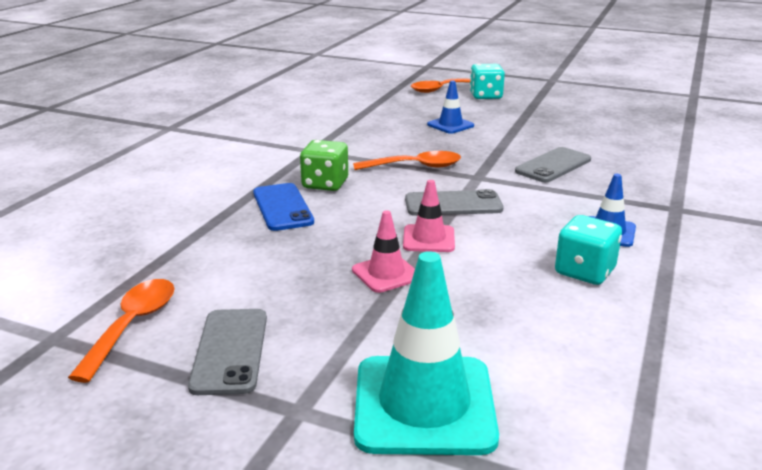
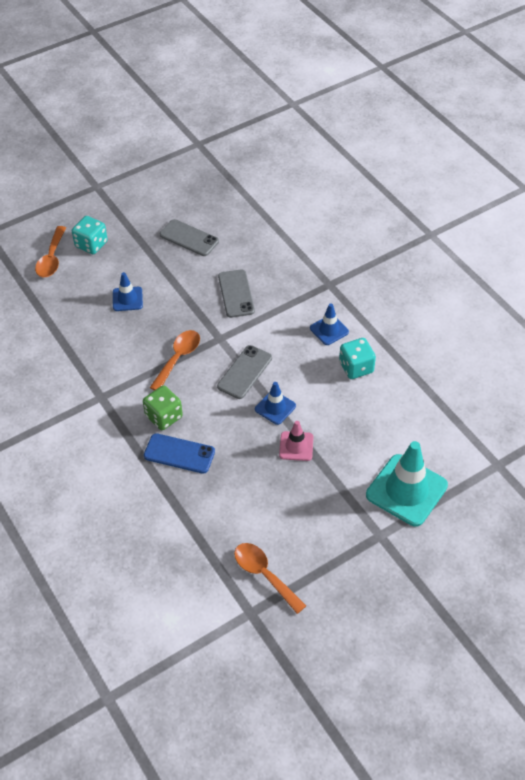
camera: 55 degrees left, 25 degrees up
grey phone [188,309,267,395] -> grey phone moved to [160,219,219,256]
pink traffic cone [403,180,455,252] -> blue traffic cone [255,382,296,425]

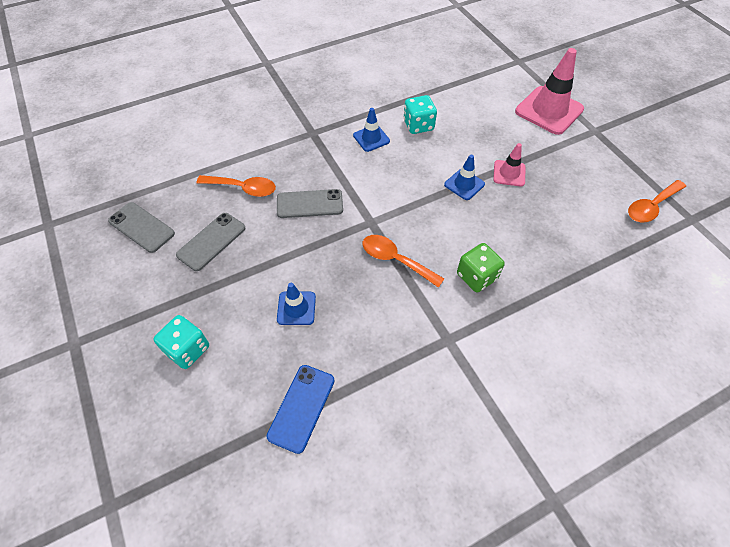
camera: 85 degrees left, 5 degrees up
orange spoon [35,226,66,277] -> orange spoon moved to [196,175,276,197]
blue phone [144,433,215,474] -> blue phone moved to [266,365,335,454]
grey phone [217,345,272,399] -> grey phone moved to [108,202,175,253]
turquoise traffic cone [366,441,448,527] -> pink traffic cone [515,48,584,135]

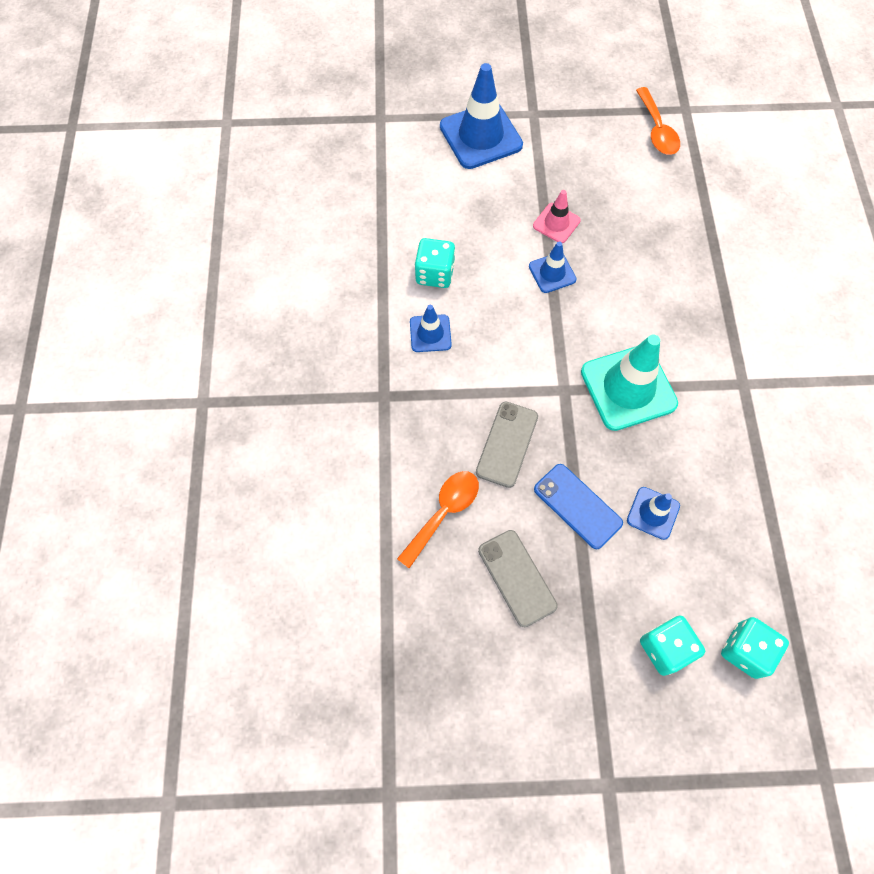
camera: 65 degrees left, 10 degrees up
grey phone [108,202,175,253] -> none
blue phone [266,365,335,454] -> blue phone moved to [534,464,623,549]
orange spoon [363,235,444,288] -> turquoise traffic cone [581,335,678,431]
green dice [457,243,505,293] -> none
pink traffic cone [515,48,584,135] -> blue traffic cone [440,63,523,169]
none -> turquoise dice [721,617,789,679]

